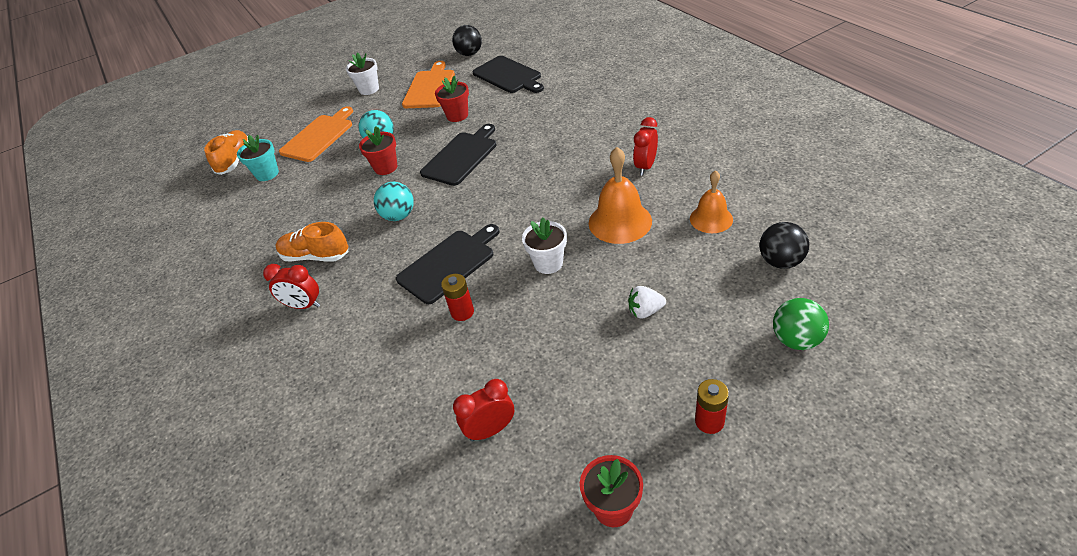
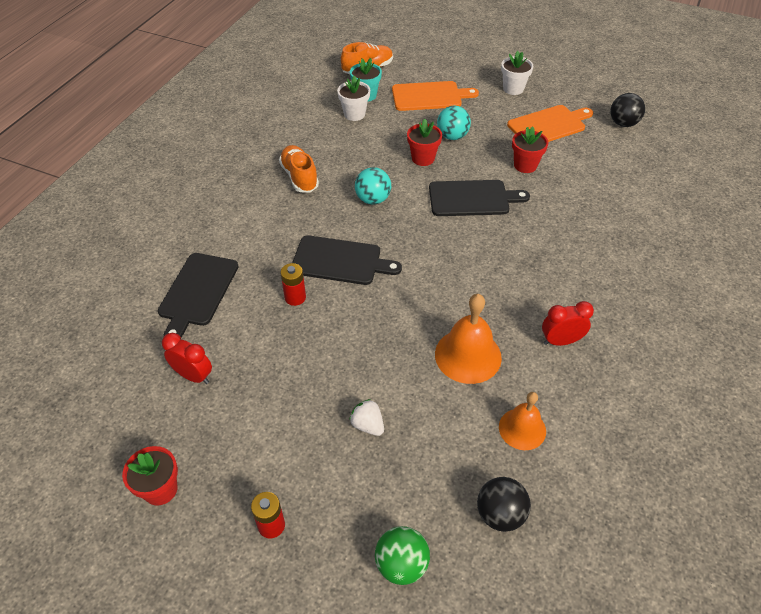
camera: 50 degrees right, 5 degrees up
red clock [263,264,320,309] -> none
black cutting board [472,56,544,93] -> black cutting board moved to [158,253,239,339]
white flower pot [522,218,567,274] -> white flower pot moved to [337,75,370,121]

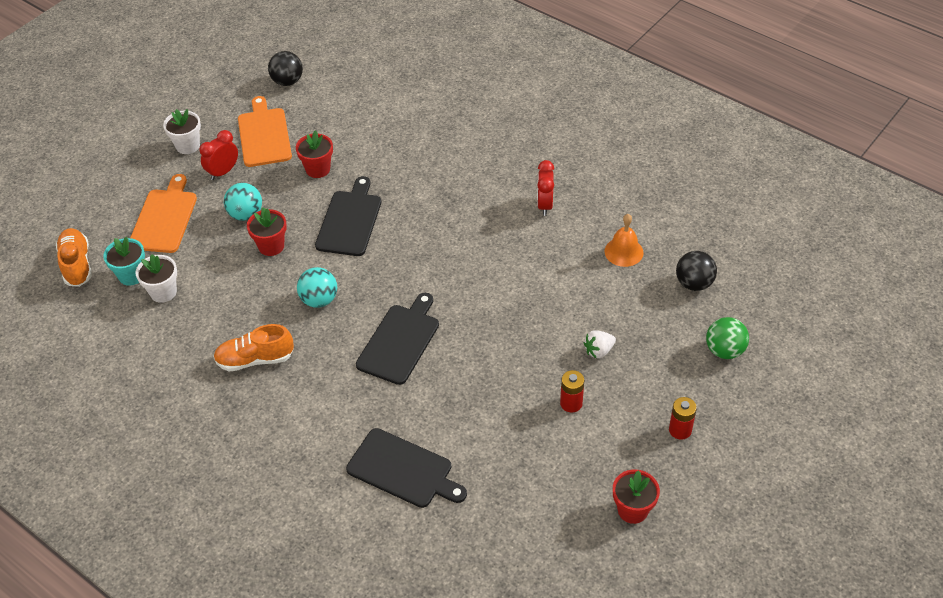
camera: 75 degrees left, 0 degrees up
red clock [162,333,212,384] -> red clock moved to [199,130,238,180]
red battery [280,263,306,306] -> red battery moved to [560,370,585,413]
orange bell [435,294,502,384] -> none

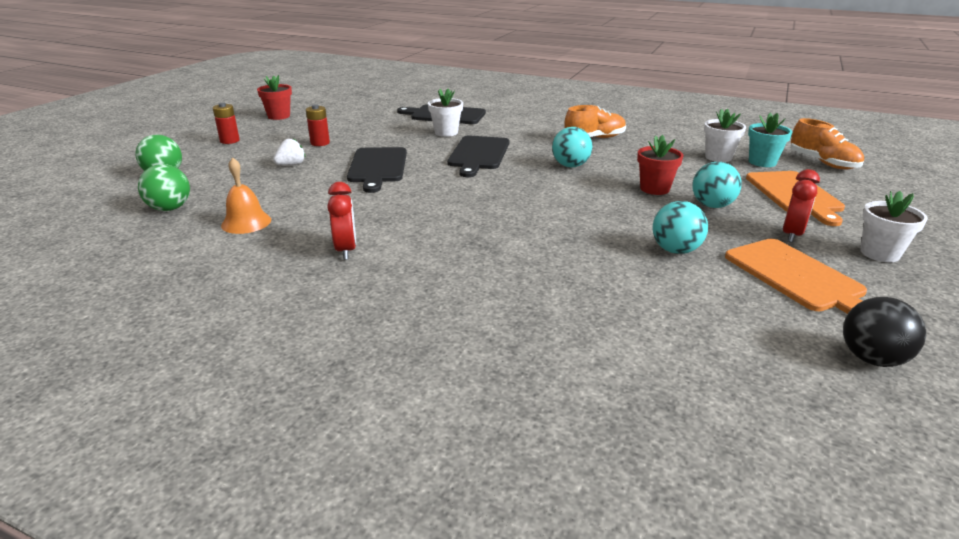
camera: 165 degrees right, 20 degrees down
red flower pot [296,130,333,178] -> turquoise ball [653,201,708,254]
black cutting board [315,176,381,256] -> black cutting board moved to [347,147,407,193]
black ball [676,251,717,291] -> green ball [138,164,190,211]
none -> white flower pot [428,89,463,137]

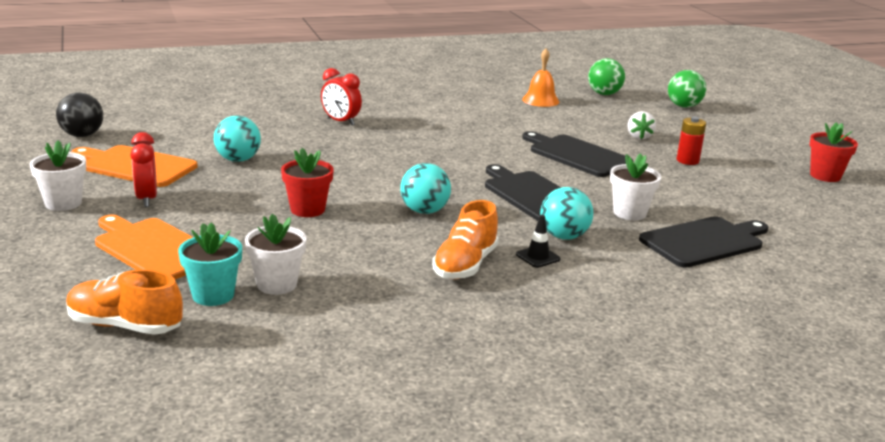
camera: 135 degrees right, 5 degrees down
red battery [213,103,240,144] -> none
red clock [327,182,356,260] -> red clock moved to [321,68,362,125]
turquoise ball [692,162,742,208] -> turquoise ball moved to [540,187,593,240]
none -> black traffic cone [516,215,561,268]

